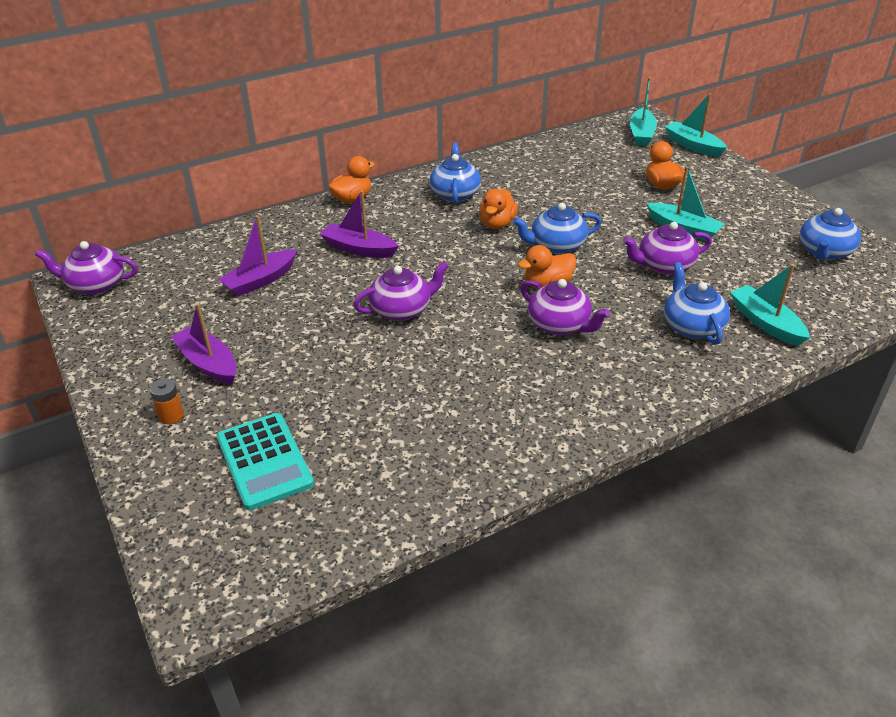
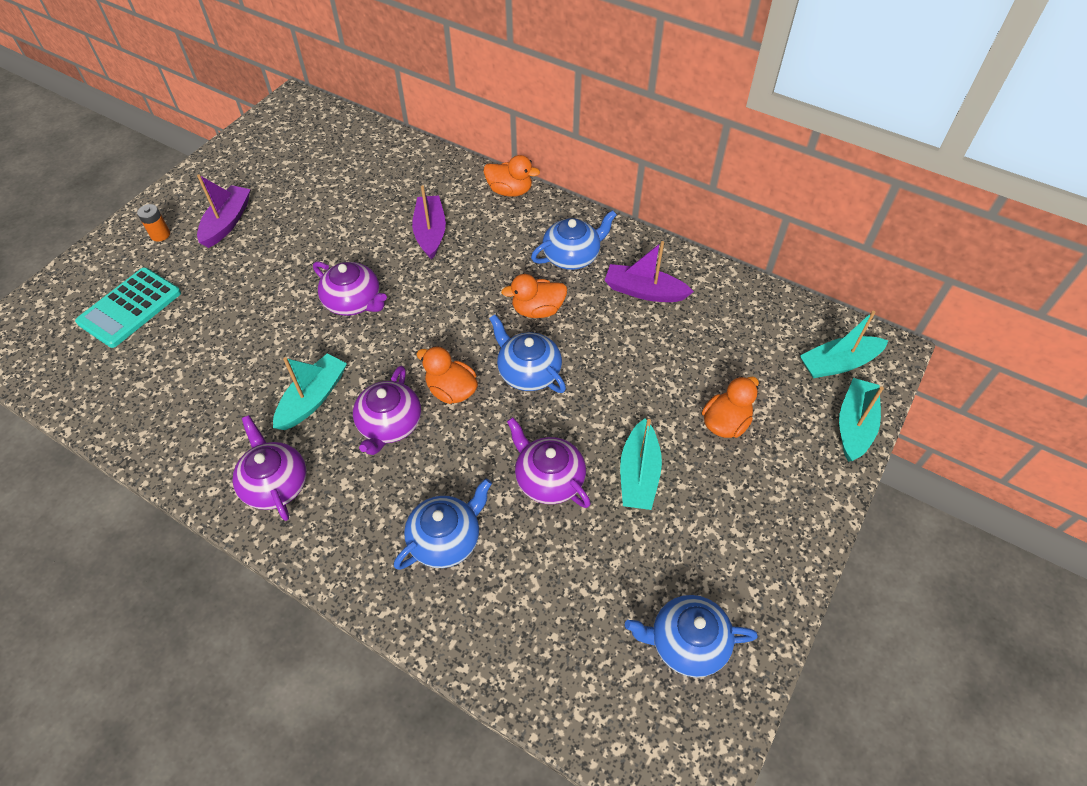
camera: 60 degrees right, 15 degrees up
purple teapot [35,241,138,294] -> purple teapot moved to [233,415,307,521]
purple boat [218,215,297,296] -> purple boat moved to [604,241,694,302]
turquoise boat [730,264,810,346] -> turquoise boat moved to [273,353,347,430]

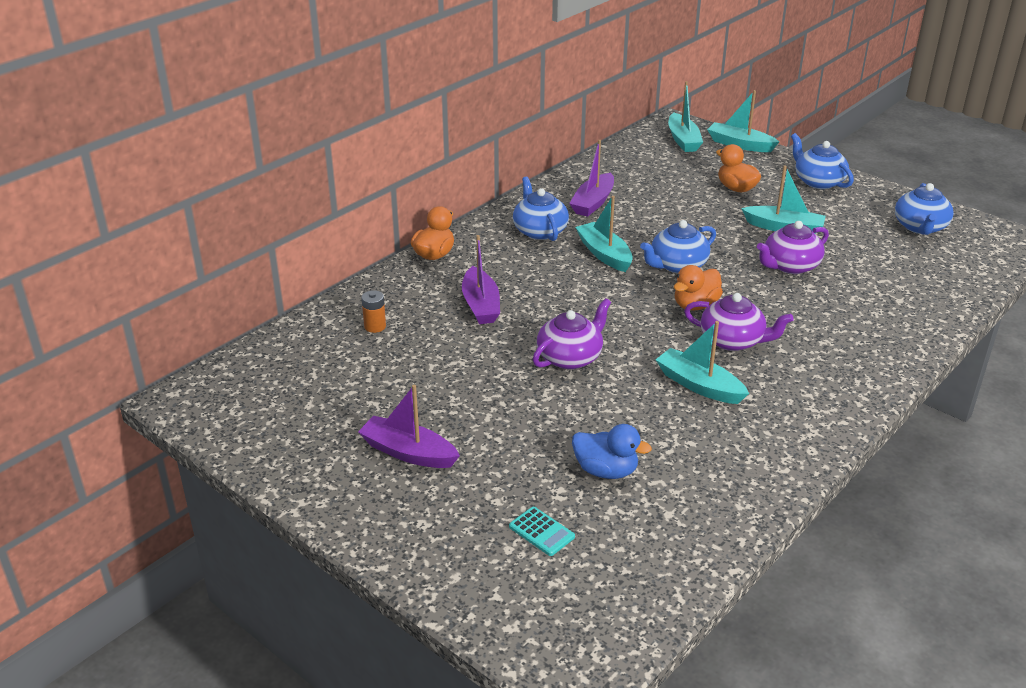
camera: 80 degrees left, 20 degrees down
turquoise calculator [75,268,181,348] -> turquoise calculator [509,507,575,556], size x0.51
orange battery [137,204,170,242] -> orange battery moved to [361,290,386,333]
purple teapot [233,415,307,521] -> none
blue teapot [394,478,492,570] -> blue teapot moved to [791,133,854,189]
purple boat [412,185,446,260] -> purple boat turned 105 degrees counterclockwise [462,235,500,324]
orange duck [501,274,567,318] -> turquoise boat [575,196,633,272]
none -> blue duck [572,424,652,479]

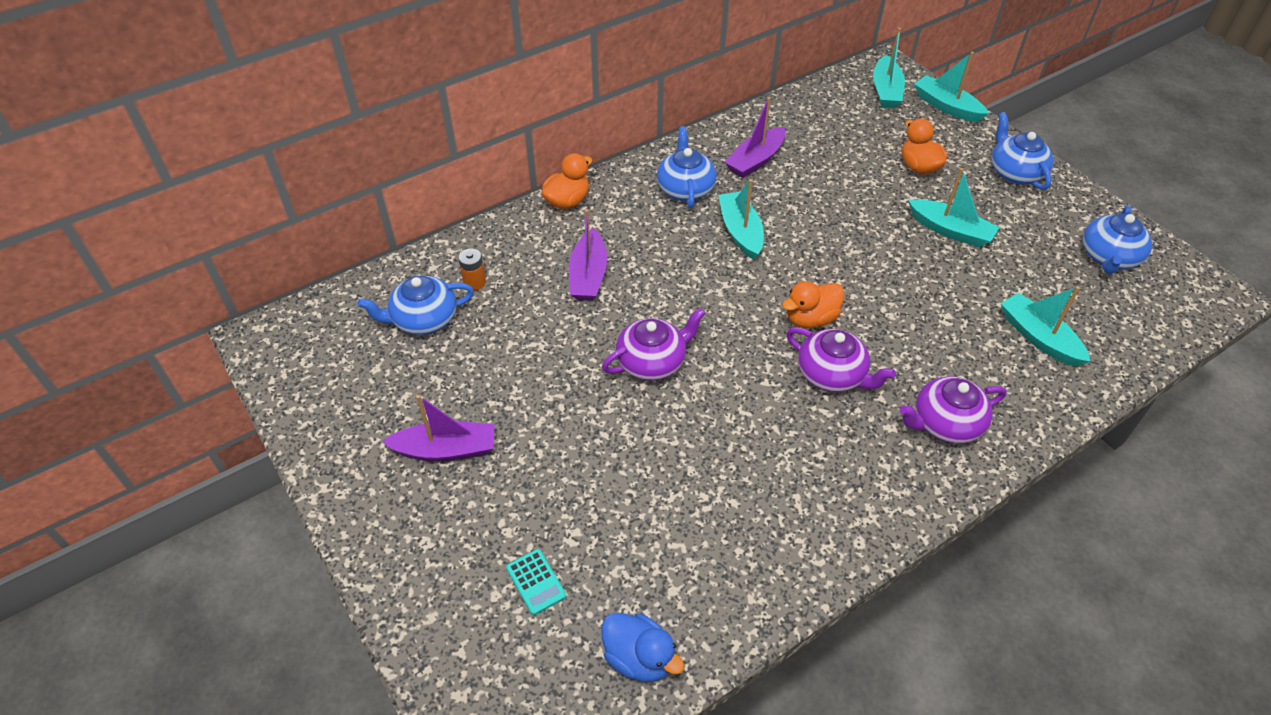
camera: 15 degrees right, 15 degrees up
purple boat [358,385,460,468] -> purple boat turned 135 degrees clockwise [382,395,495,461]
blue duck [572,424,652,479] -> blue duck moved to [601,613,684,682]
blue teapot [640,220,716,273] -> blue teapot moved to [357,276,474,335]
turquoise boat [656,321,749,404] -> turquoise boat moved to [1001,286,1091,367]
purple teapot [757,221,829,274] -> purple teapot moved to [899,376,1006,444]

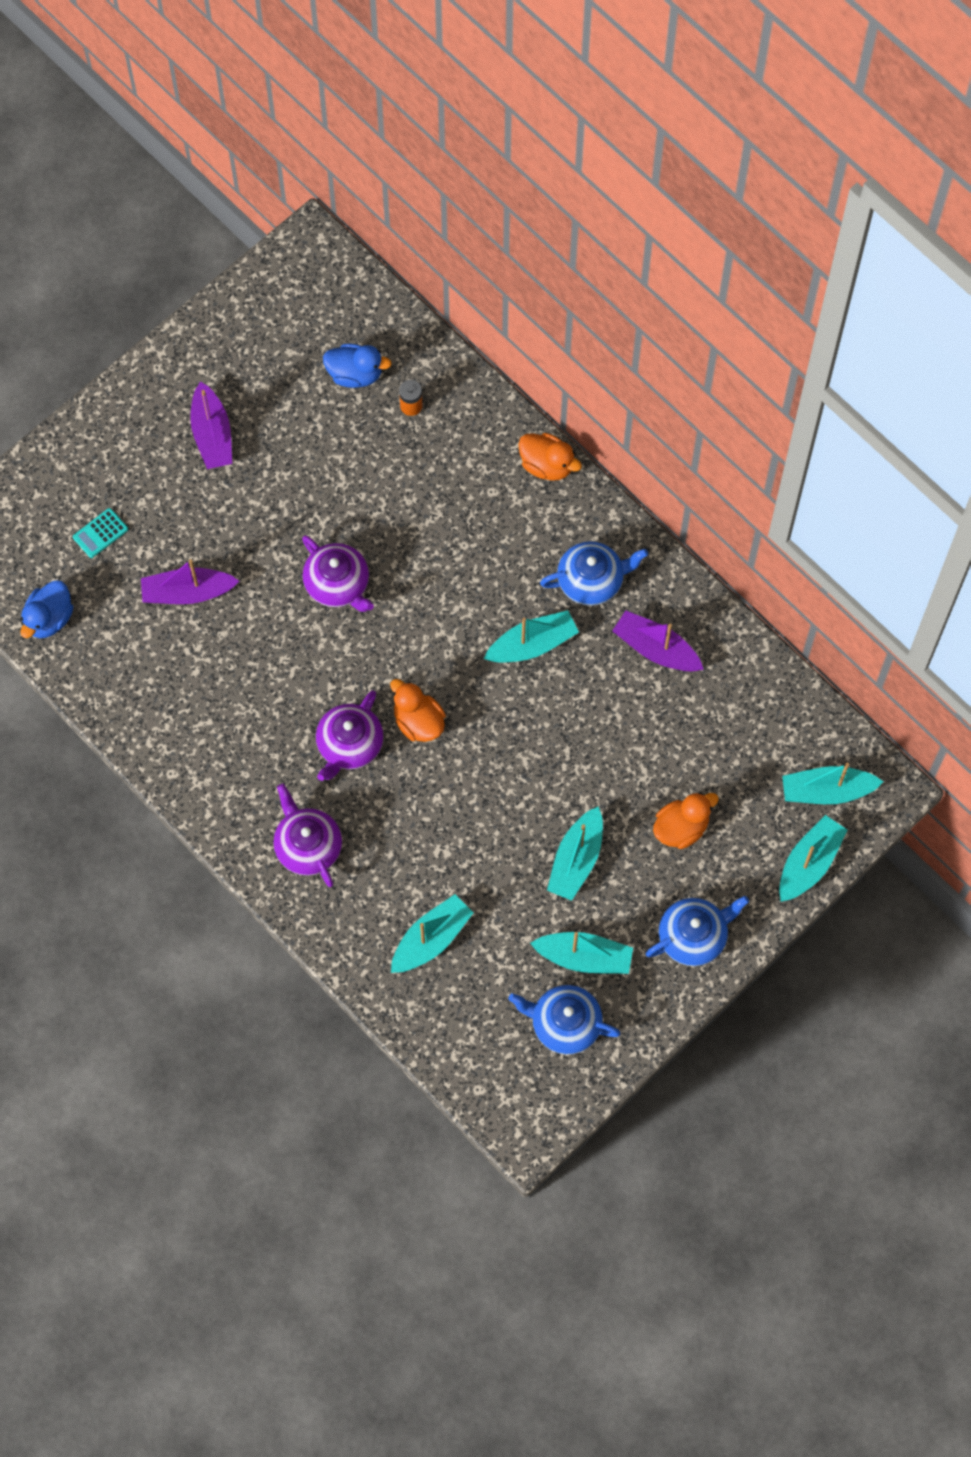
camera: 80 degrees right, 20 degrees up
blue teapot [357,276,474,335] -> blue duck [323,344,392,388]
purple boat [569,209,607,301] -> purple boat moved to [141,559,239,604]
none -> turquoise boat [530,932,633,974]

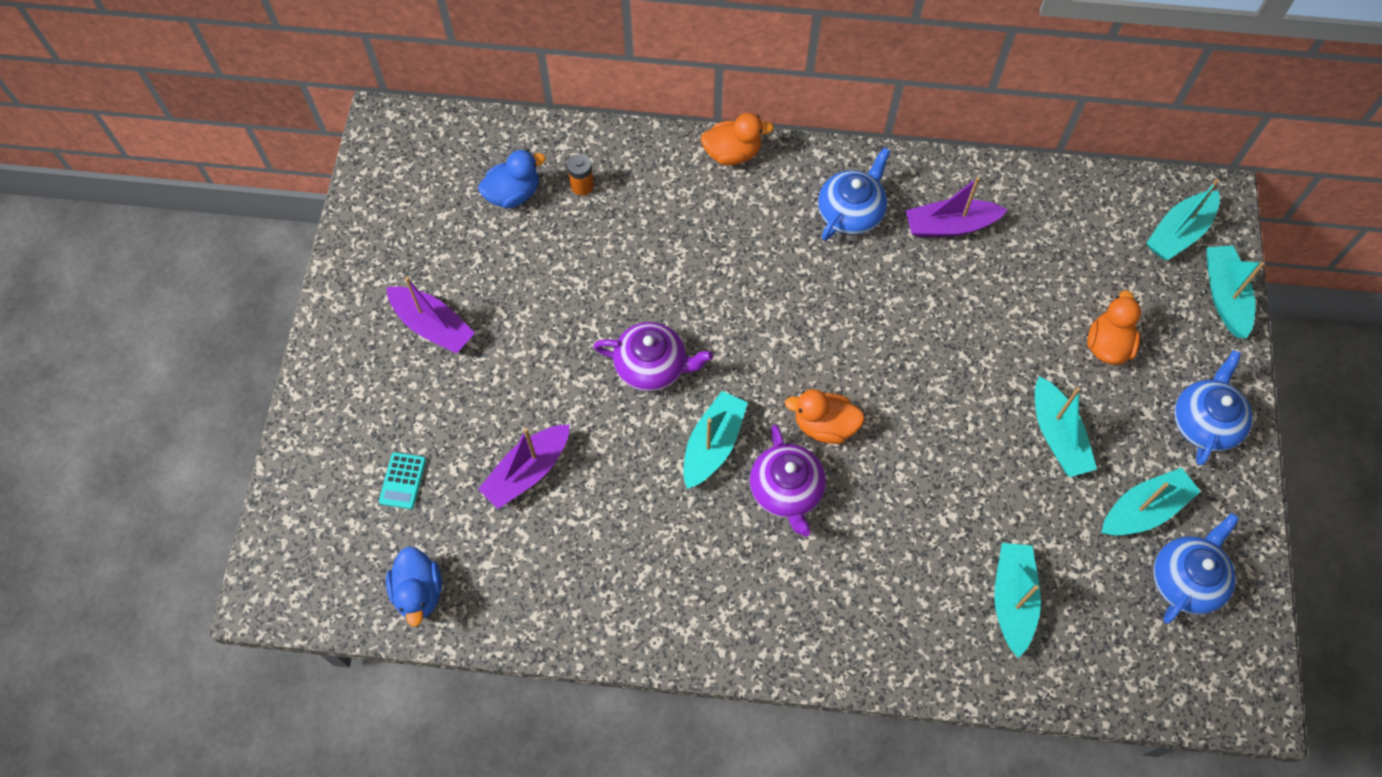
camera: 40 degrees left, 5 degrees down
purple teapot [273,784,342,887] -> none
turquoise boat [484,610,579,663] -> turquoise boat moved to [683,391,748,489]
blue teapot [508,985,621,1054] -> blue teapot turned 150 degrees clockwise [1153,513,1239,624]

